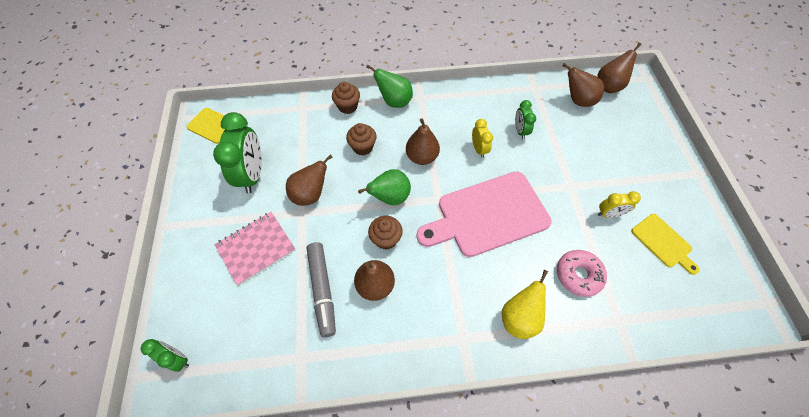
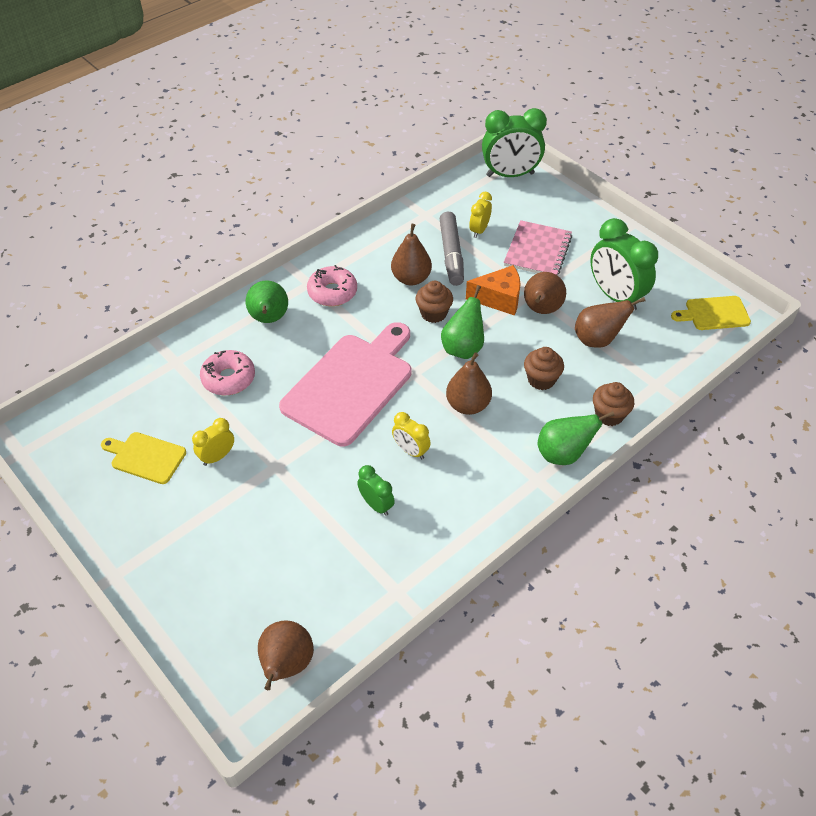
camera: 145 degrees right, 10 degrees down
green clock [141,339,189,372] -> green clock [482,108,547,177], size x1.93
grey marker [307,242,336,337] -> grey marker turned 135 degrees counterclockwise [440,212,464,286]
yellow pear [502,270,548,339] -> green pear [246,280,288,323]
brown pear [562,63,604,107] -> brown pear moved to [575,297,645,348]
none -> pink donut [307,265,357,306]
none -> orange cheese [466,265,521,316]
none -> yellow clock [469,192,492,238]

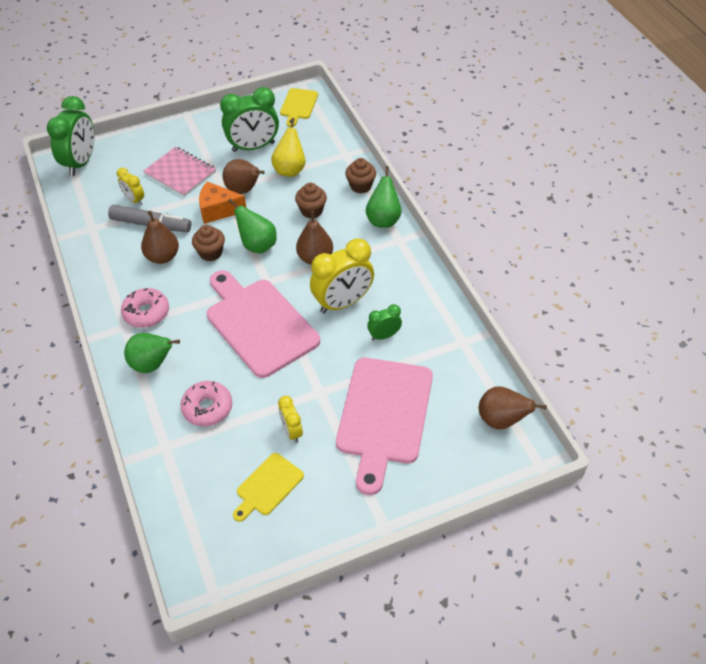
camera: 70 degrees left, 0 degrees up
yellow clock [392,412,431,459] -> yellow clock [310,238,374,313], size x1.93
orange cheese [466,265,521,316] -> orange cheese turned 105 degrees counterclockwise [199,181,246,224]
brown pear [575,297,645,348] -> yellow pear [271,118,305,177]
none -> pink cutting board [336,358,433,495]

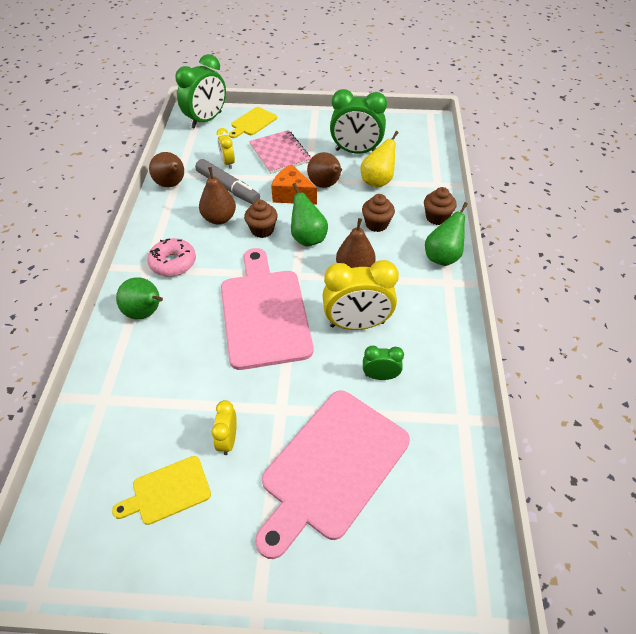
camera: 25 degrees right, 0 degrees up
pink donut [180,381,232,426] -> none
yellow cutting board [280,88,318,127] -> yellow cutting board moved to [229,107,277,138]
brown pear [479,386,547,429] -> brown pear moved to [149,152,184,187]

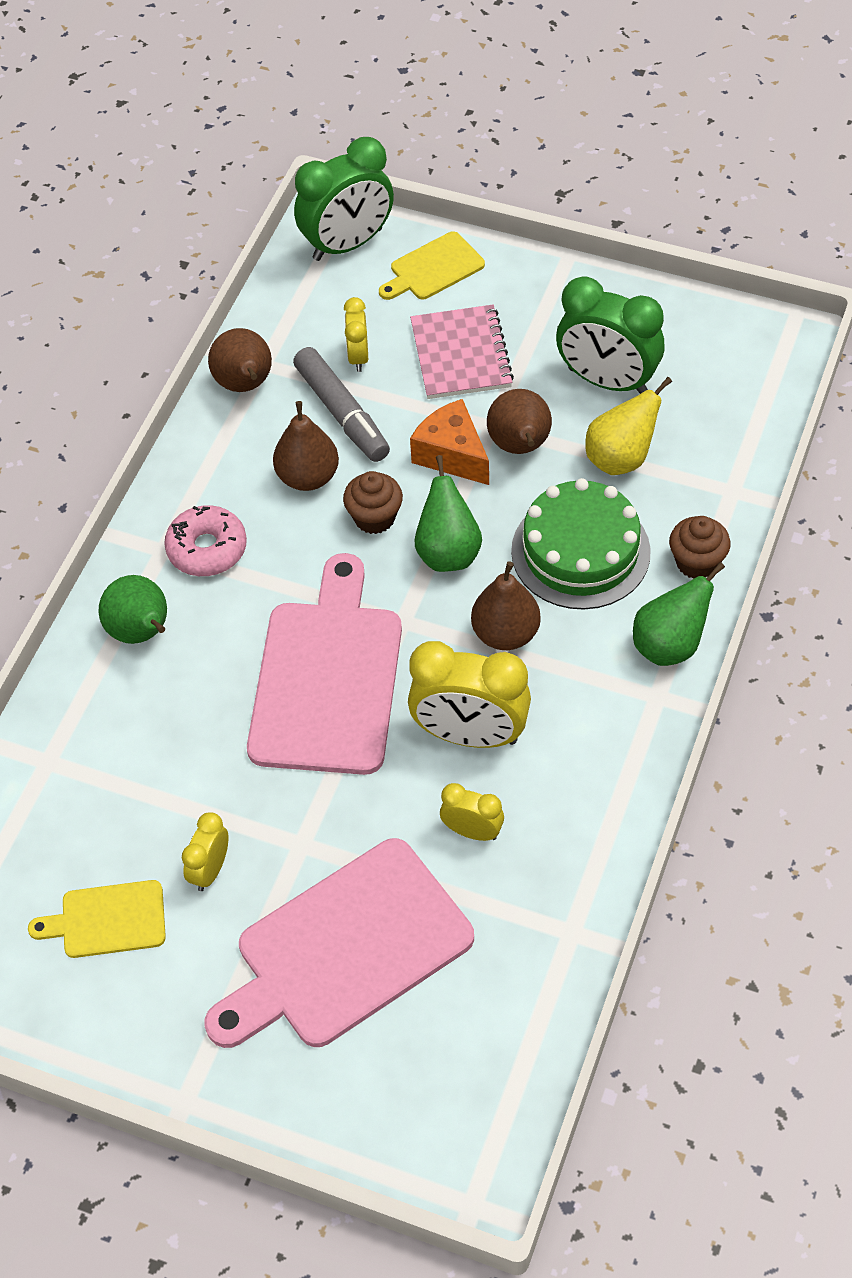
camera: 20 degrees right, 5 degrees up
brown cupcake [362,194,395,232] -> green cake [511,478,651,610]
green clock [363,346,404,380] -> yellow clock [440,783,504,841]

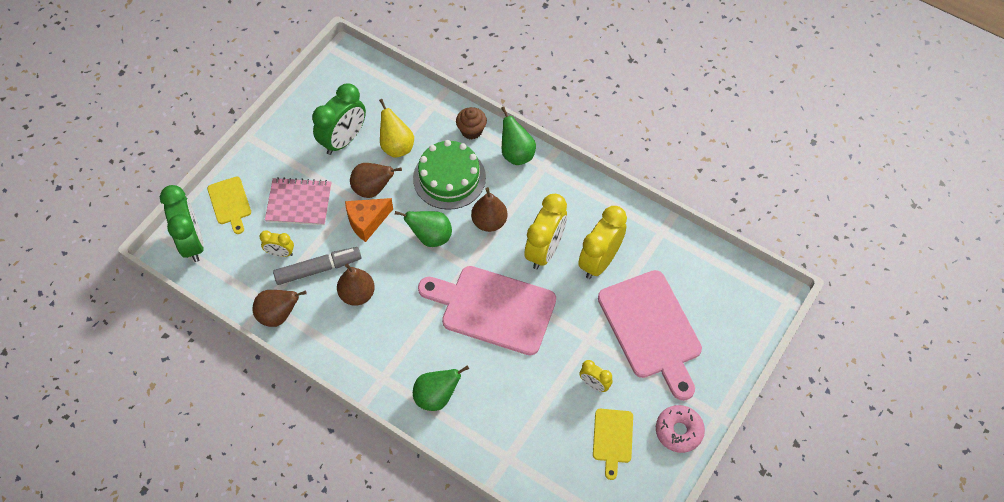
camera: 80 degrees left, 5 degrees up
pink donut [164,505,247,576] -> pink donut moved to [656,405,705,453]
brown cupcake [343,471,403,534] -> none
yellow clock [440,783,504,841] -> yellow clock [578,206,627,279], size x1.93

